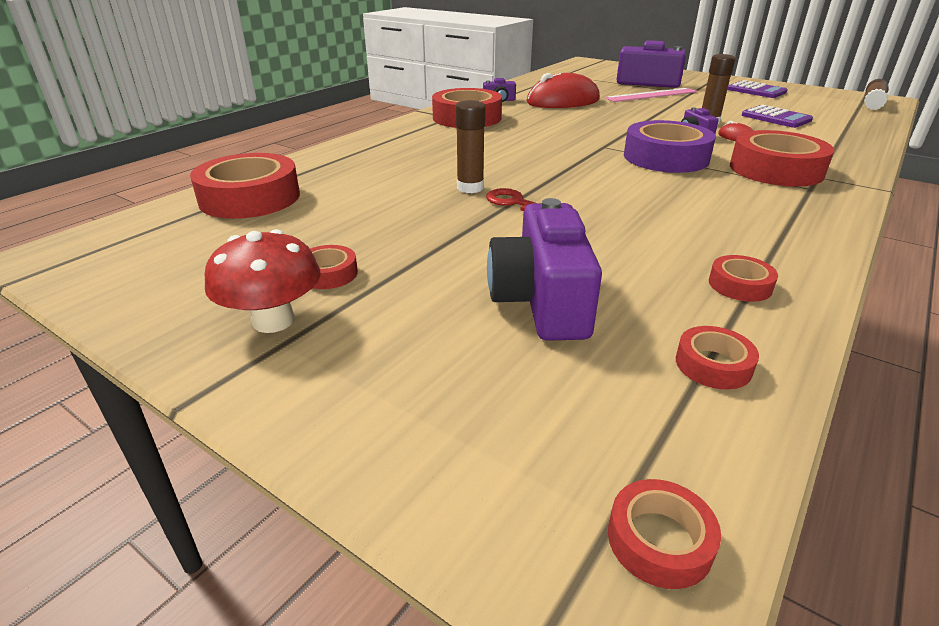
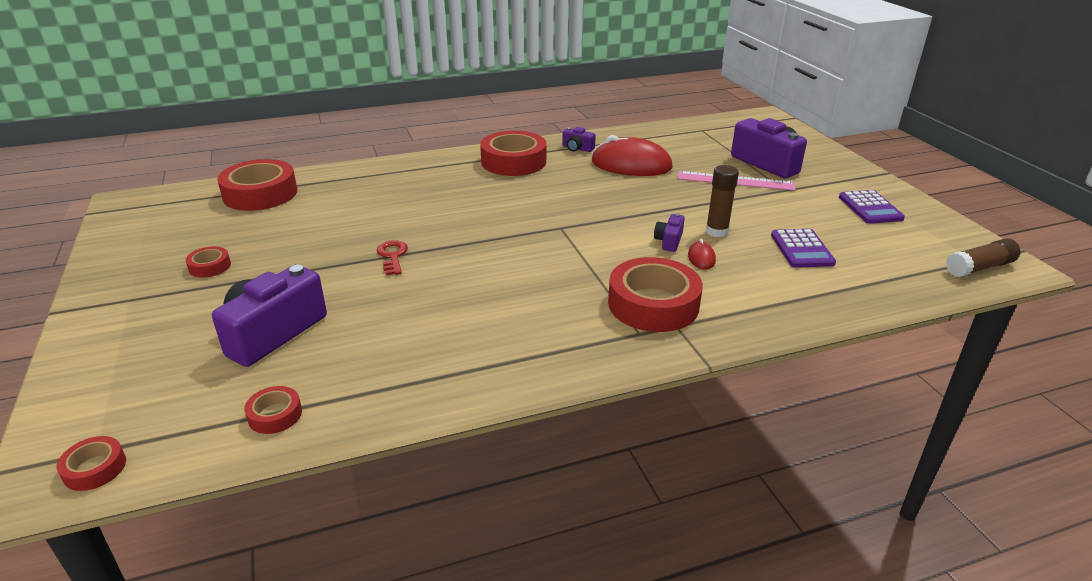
camera: 35 degrees right, 0 degrees up
red mushroom [205,229,320,333] -> none
brown glue stick [455,100,486,193] -> none
purple tape [624,120,716,173] -> none
red tape [709,255,778,302] -> none

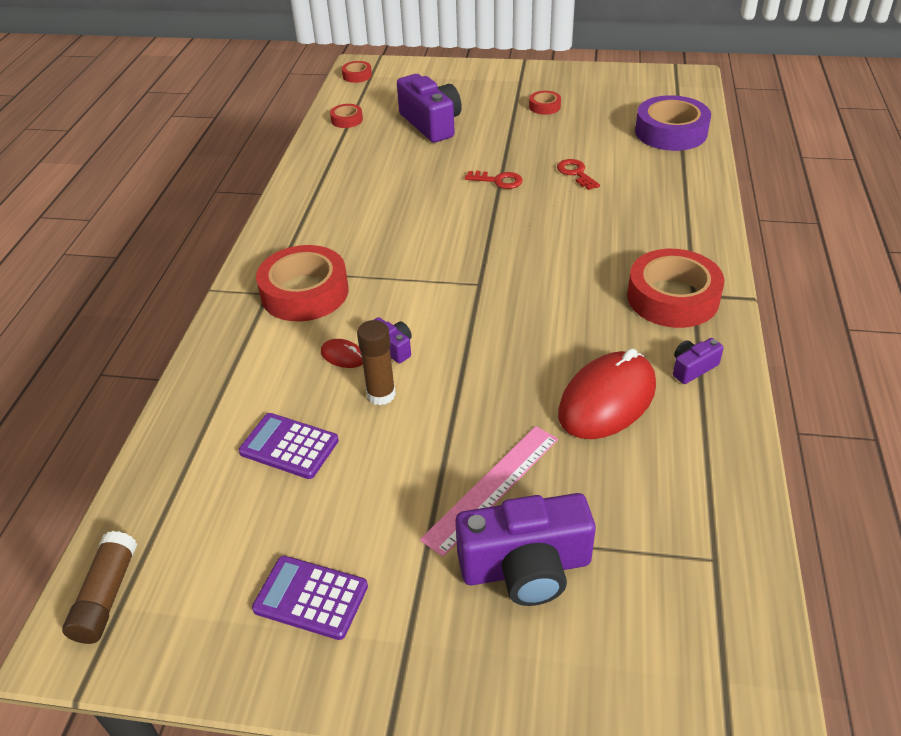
camera: 120 degrees right, 10 degrees up
red tape [217,159,297,211] -> purple tape [635,95,711,151]
none -> red key [557,159,600,190]

